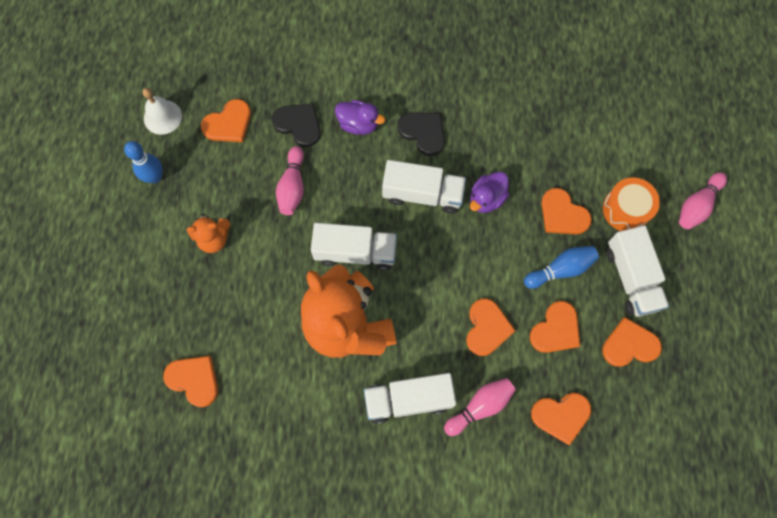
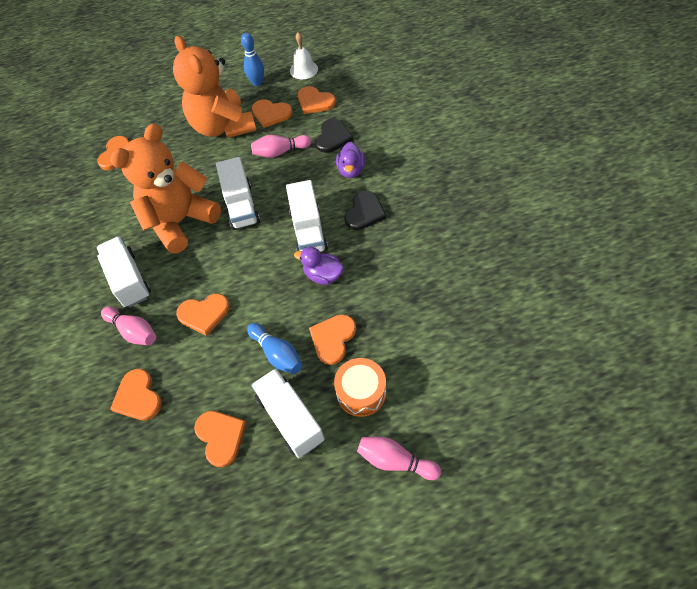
camera: 75 degrees right, 15 degrees down
orange teddy bear [187,214,231,253] -> orange teddy bear [173,36,256,138], size x2.21
orange heart [530,301,580,353] -> orange heart moved to [252,99,293,128]
white truck [607,225,669,317] -> white truck turned 90 degrees clockwise [251,368,325,458]

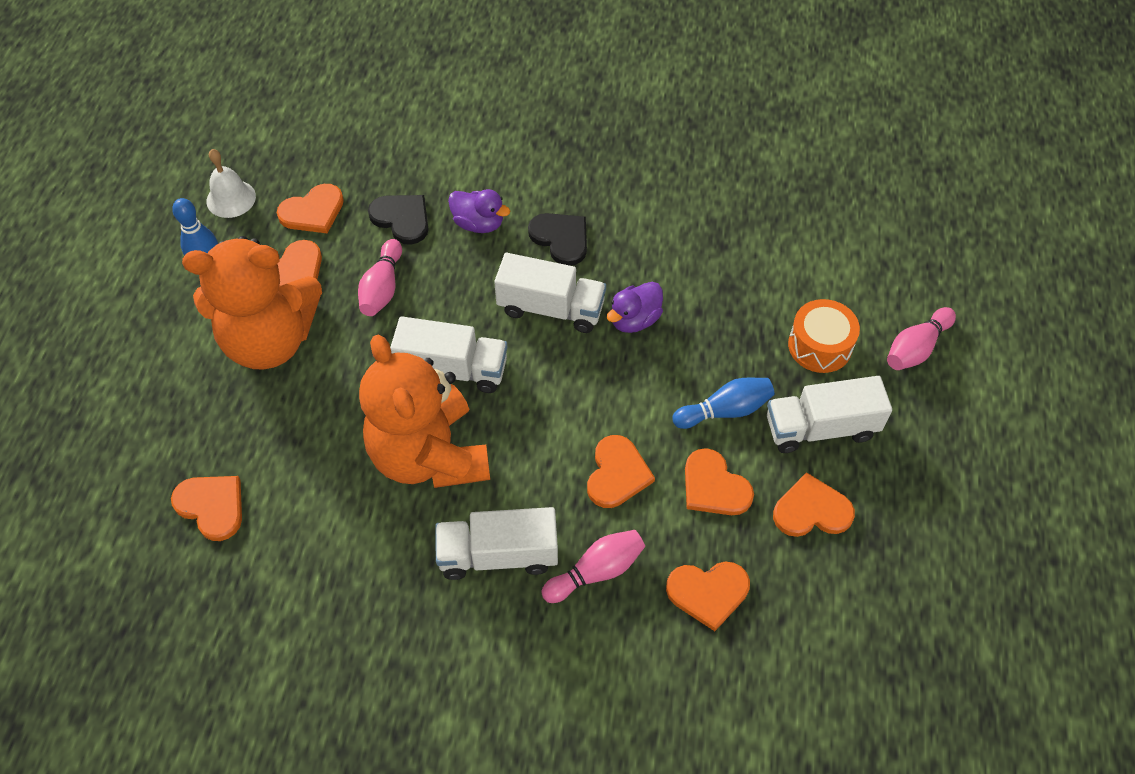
camera: 70 degrees left, 0 degrees up
orange heart [309,314,356,365] -> orange heart moved to [685,448,754,515]

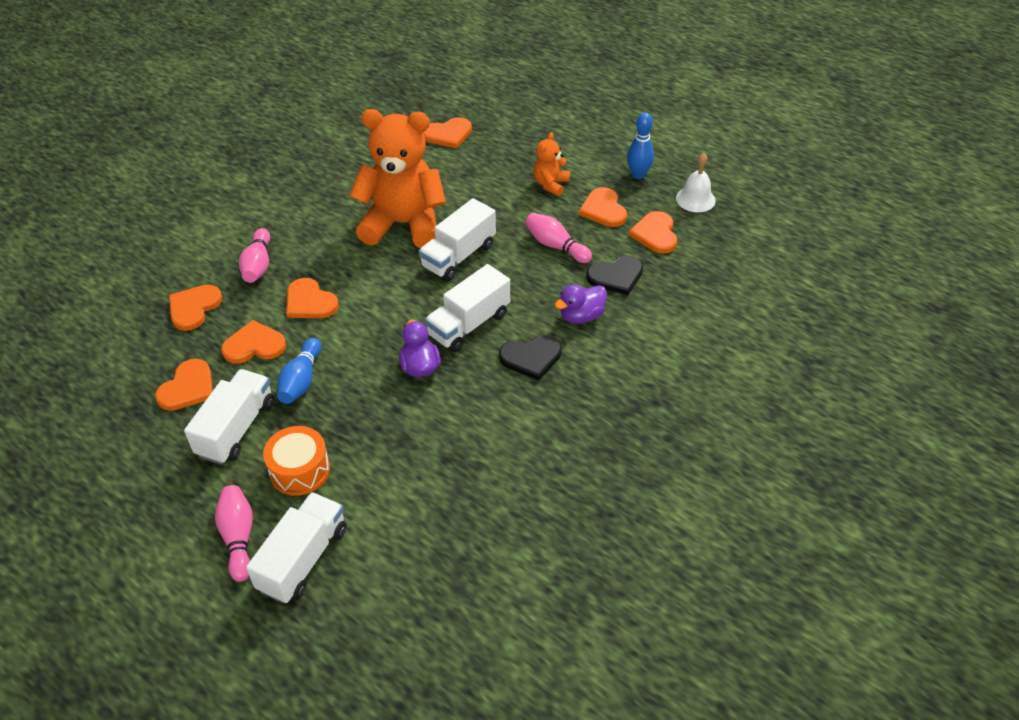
camera: 120 degrees right, 10 degrees down
orange teddy bear [182,236,322,370] -> orange teddy bear [533,132,570,196], size x0.45
white truck [435,507,558,580] -> white truck moved to [246,492,347,604]

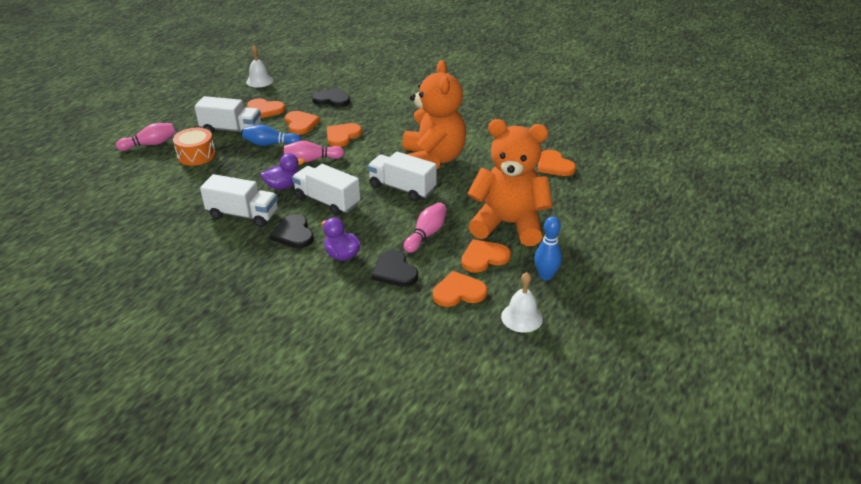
camera: 80 degrees right, 10 degrees down
orange heart [169,285,222,331] -> black heart [312,88,350,107]
pink bowling pin [239,228,270,283] -> pink bowling pin moved to [284,141,344,163]
white truck [246,492,347,604] -> white truck moved to [200,174,278,227]
orange teddy bear [533,132,570,196] -> orange teddy bear [467,119,553,246], size x2.21
none -> white bell [246,45,273,87]

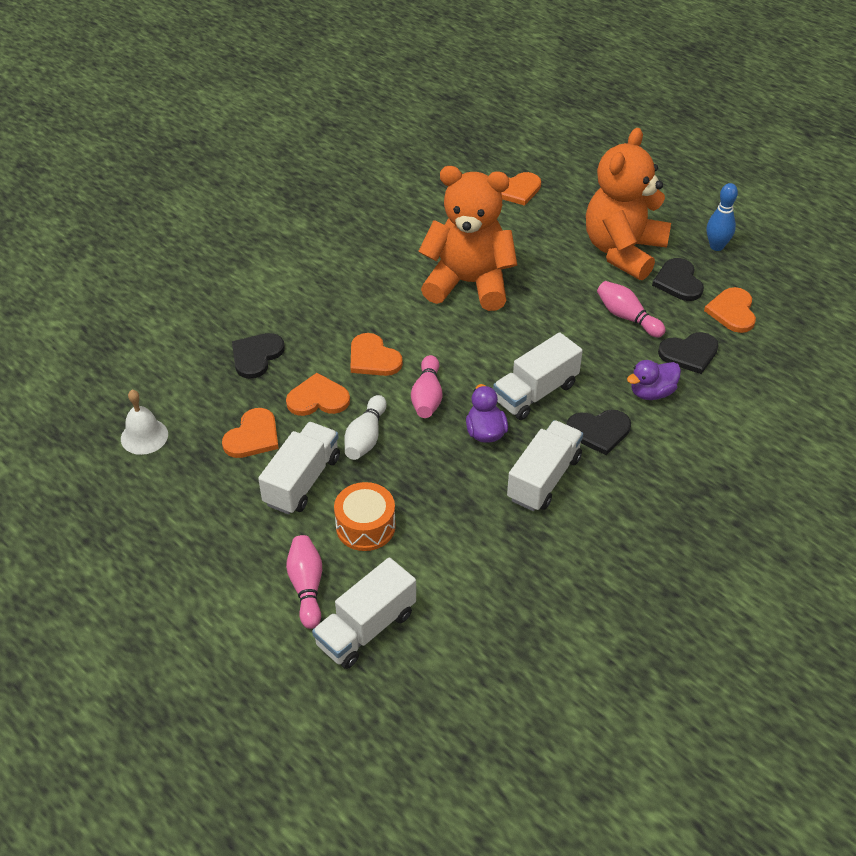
camera: 75 degrees left, 10 degrees up
blue bowling pin [242,125,302,146] -> white bowling pin [344,395,387,460]
white truck [368,152,437,201] -> white truck moved to [312,557,416,669]
orange heart [461,239,511,273] -> black heart [652,258,704,301]
white bell [501,272,543,333] -> none

